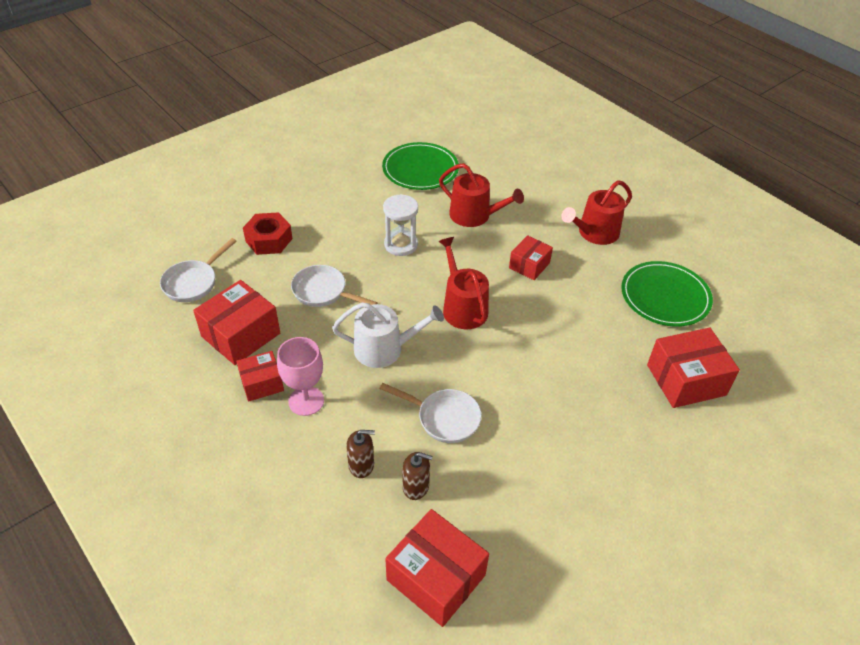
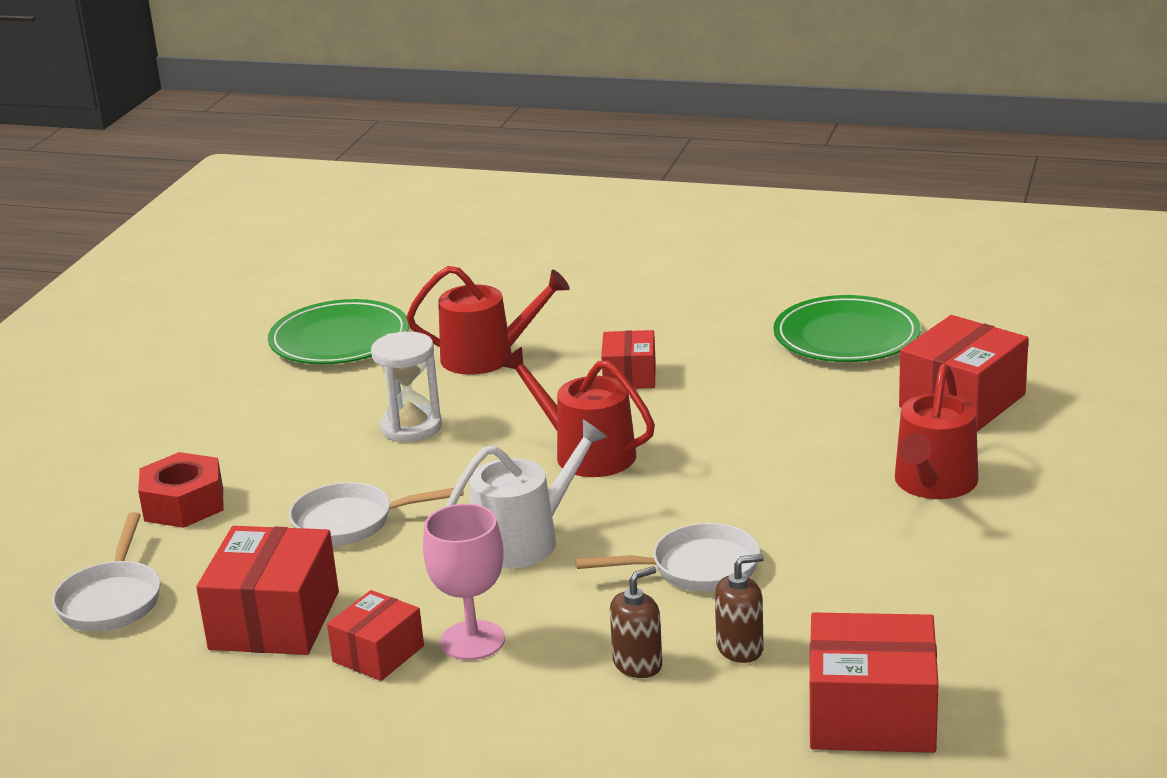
camera: 30 degrees left, 20 degrees down
red watering can [561,180,632,245] -> red watering can moved to [895,364,978,499]

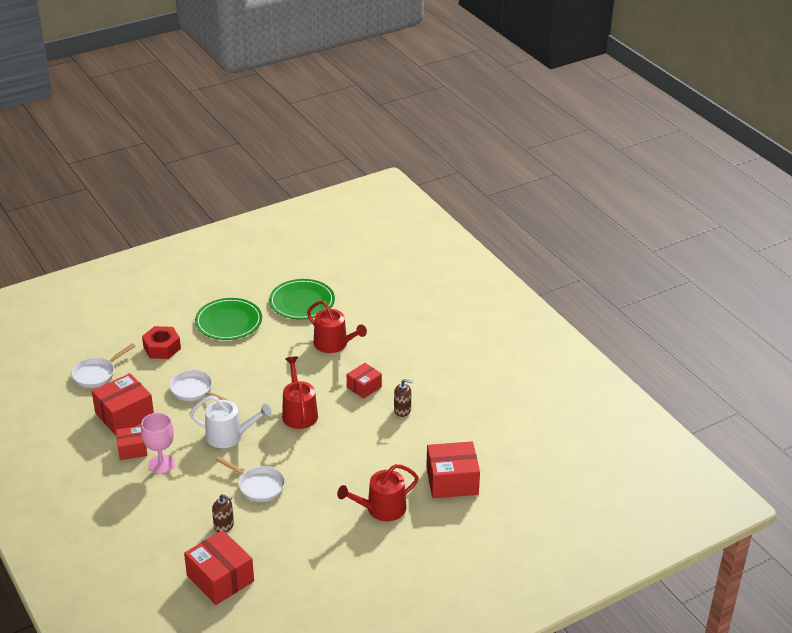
camera: 40 degrees right, 10 degrees up
white hourglass [371,331,442,442] -> none
brown soap dispenser [610,566,662,678] -> brown soap dispenser moved to [394,379,413,417]
green plate [773,295,920,362] -> green plate moved to [195,298,262,340]

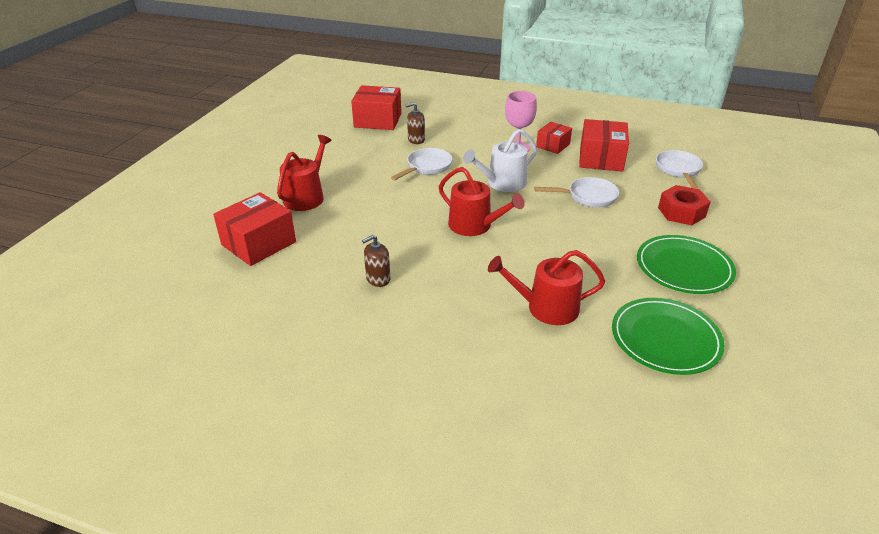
camera: 140 degrees right, 0 degrees up
white pan [215,456,285,502] -> white pan turned 135 degrees clockwise [391,148,453,180]
red box [347,363,382,399] -> none

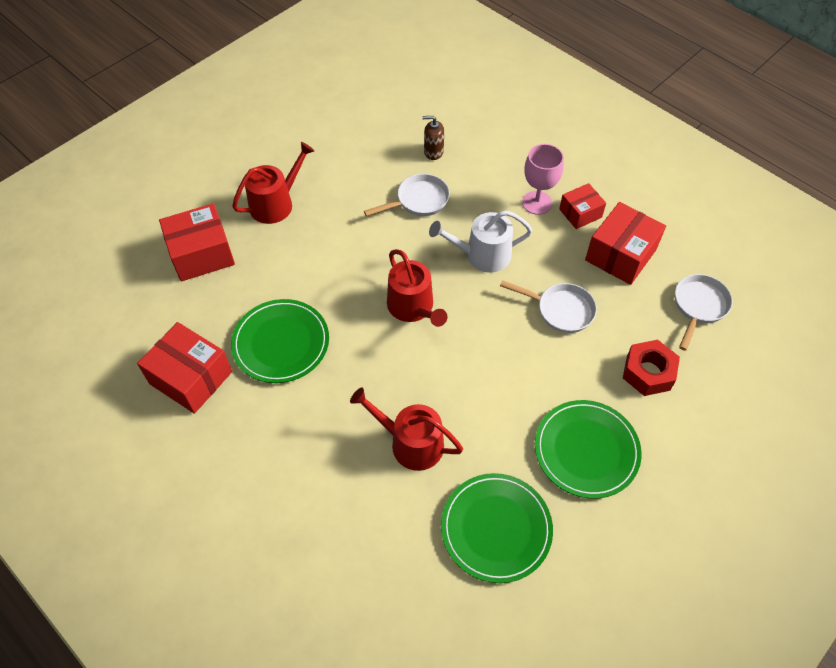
camera: 25 degrees right, 20 degrees up
red box [351,85,401,130] -> red box moved to [137,322,232,414]
brown soap dispenser [362,235,390,287] -> green plate [231,299,329,383]

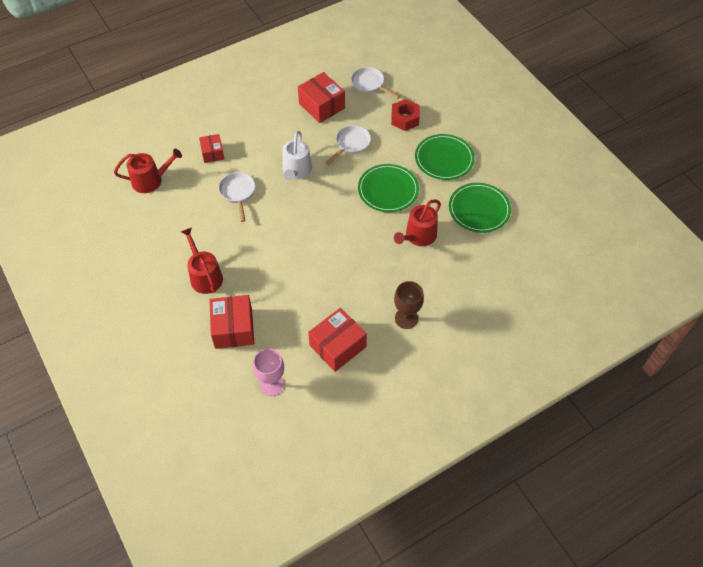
camera: 75 degrees left, 0 degrees up
green plate [231,299,329,383] -> green plate moved to [358,164,419,212]
red watering can [387,249,448,327] -> red watering can moved to [114,149,182,193]
brown soap dispenser [422,116,444,160] -> none
pink goblet [522,144,564,215] -> pink goblet moved to [253,348,285,396]
red box [559,183,606,229] -> red box moved to [199,134,224,163]
none -> brown goblet [394,281,424,329]

